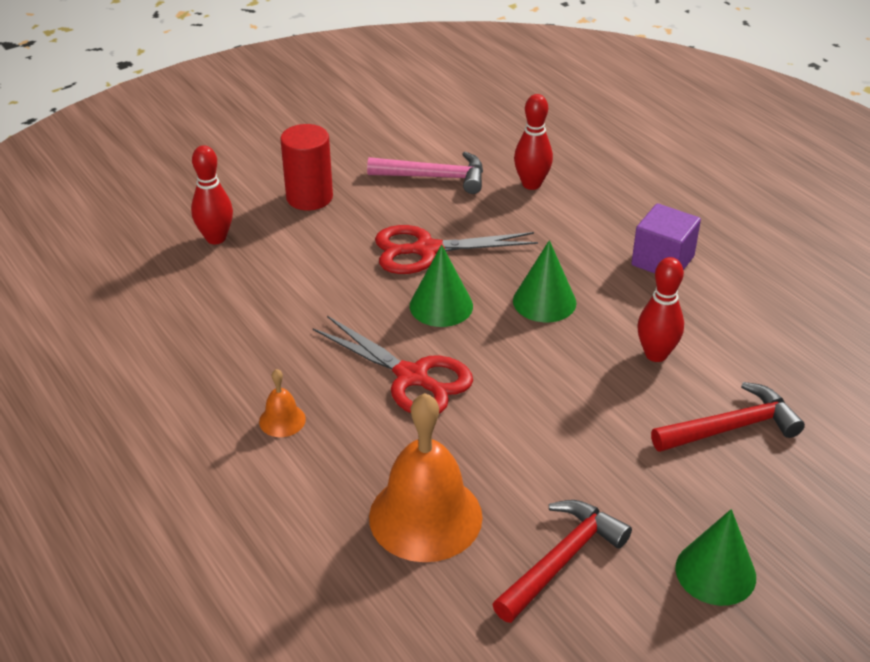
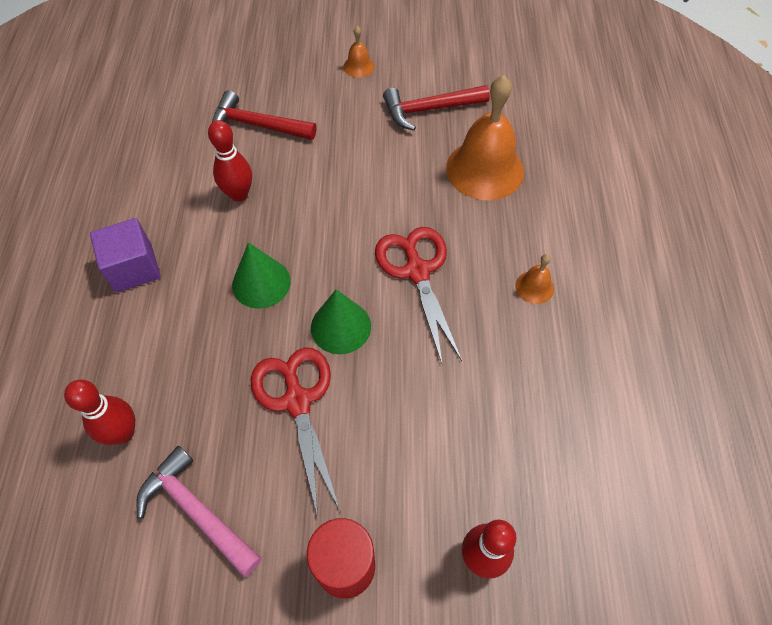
camera: 145 degrees left, 20 degrees up
red scissors [375,225,538,274] -> red scissors turned 135 degrees counterclockwise [251,348,340,518]
green cone [675,509,756,606] -> orange bell [343,26,374,78]

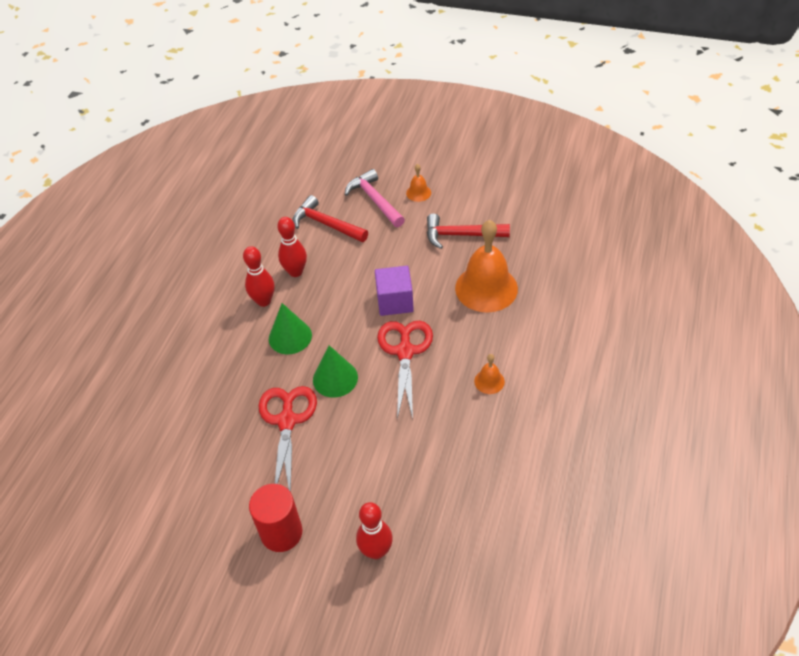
camera: 20 degrees right, 10 degrees down
red bowling pin [64,379,135,445] -> red bowling pin moved to [243,246,275,307]
purple cube [90,218,161,293] -> purple cube moved to [375,266,414,316]
pink hammer [136,446,261,577] -> pink hammer moved to [345,169,405,227]

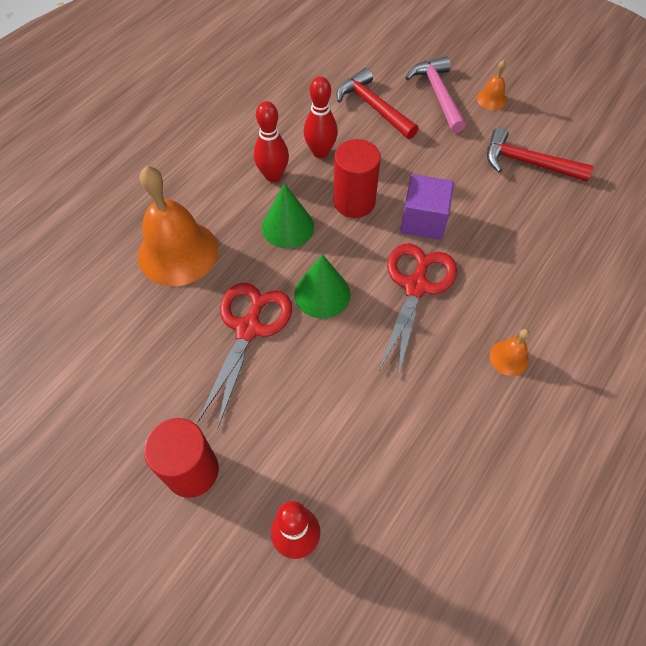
camera: 15 degrees right, 10 degrees up
orange bell [455,220,518,313] -> orange bell moved to [138,166,218,286]
none -> red cylinder [333,139,381,218]

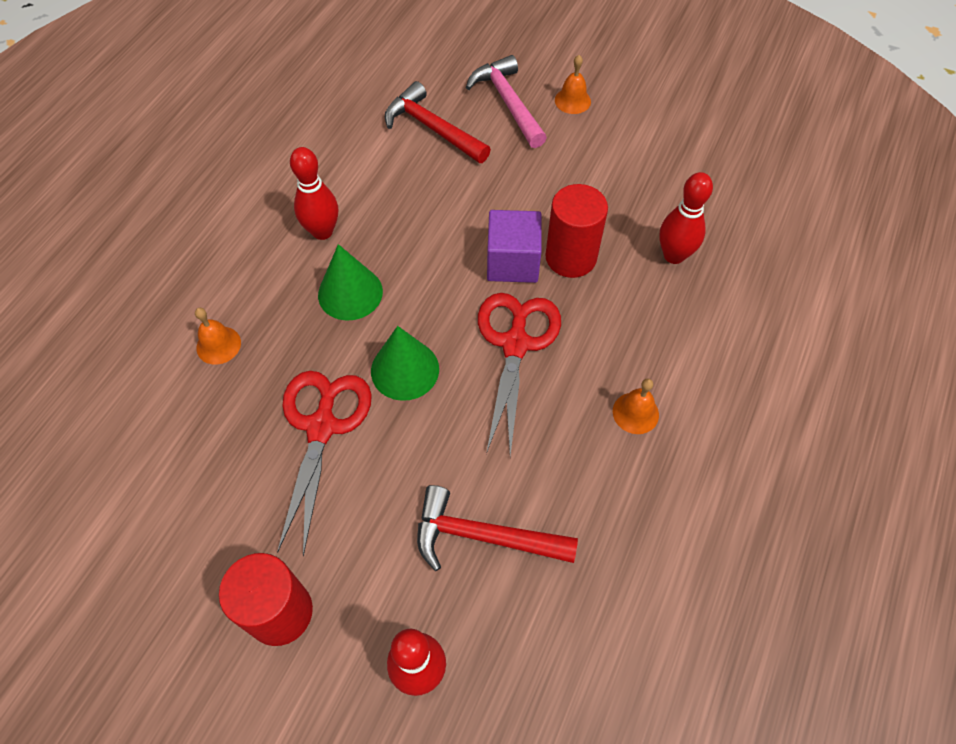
camera: 10 degrees left, 0 degrees up
orange bell [138,166,218,286] -> orange bell [195,308,241,365], size x0.44
red bowling pin [303,76,338,158] -> red bowling pin moved to [659,172,713,264]
red cylinder [333,139,381,218] -> red cylinder moved to [545,184,608,278]
red hammer [487,127,594,182] -> red hammer moved to [417,485,578,571]

